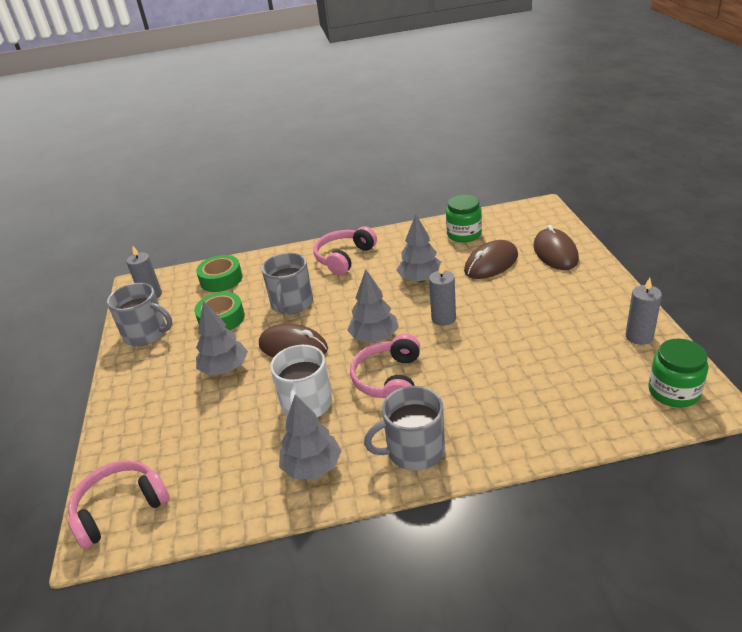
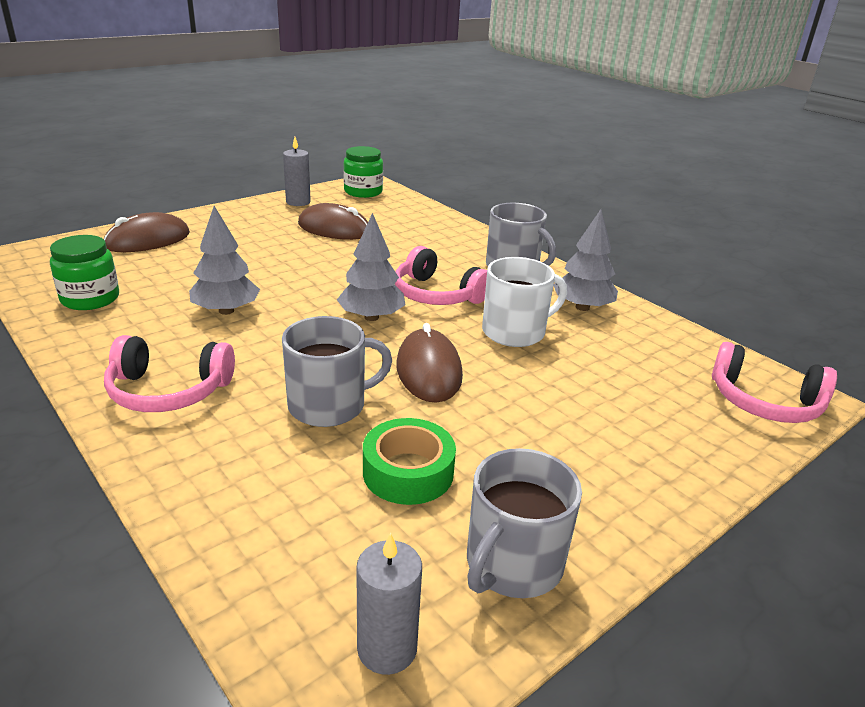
camera: 125 degrees left, 5 degrees down
grey mug [107,283,173,346] -> grey mug turned 135 degrees counterclockwise [467,448,582,598]
green tape [196,255,243,292] -> none
grey tree [196,301,248,375] -> none
pink headphones [350,334,420,399] -> pink headphones turned 60 degrees clockwise [395,246,487,305]
grey candle [429,264,456,326] -> none
brown mouse [464,240,518,279] -> brown mouse moved to [298,203,368,240]

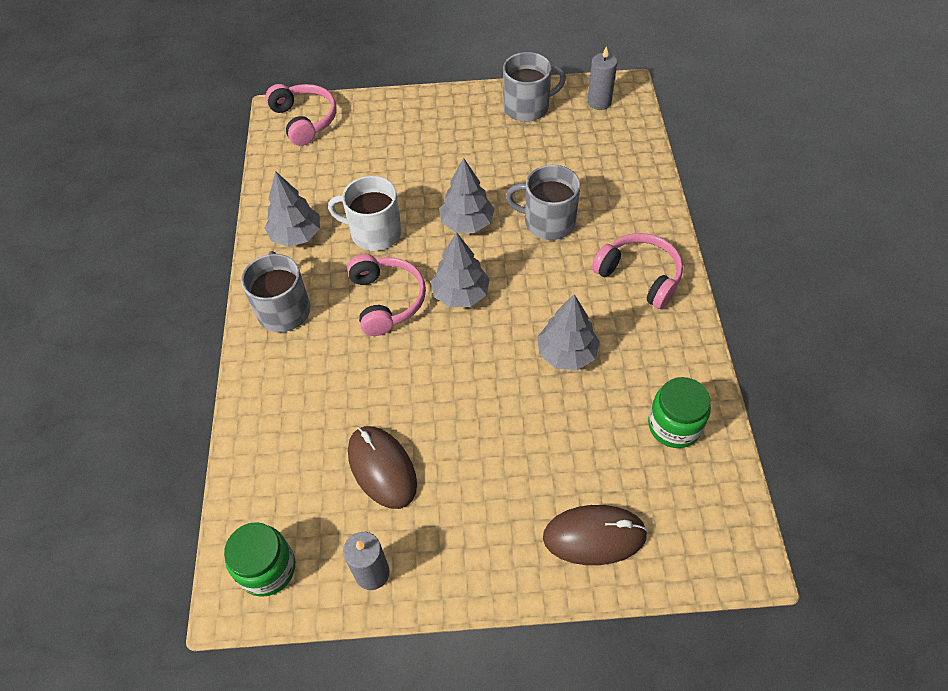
camera: 140 degrees left, 25 degrees up
green tape [363,418,456,505] -> none
brown mouse [396,323,463,403] -> grey tree [439,158,495,233]

